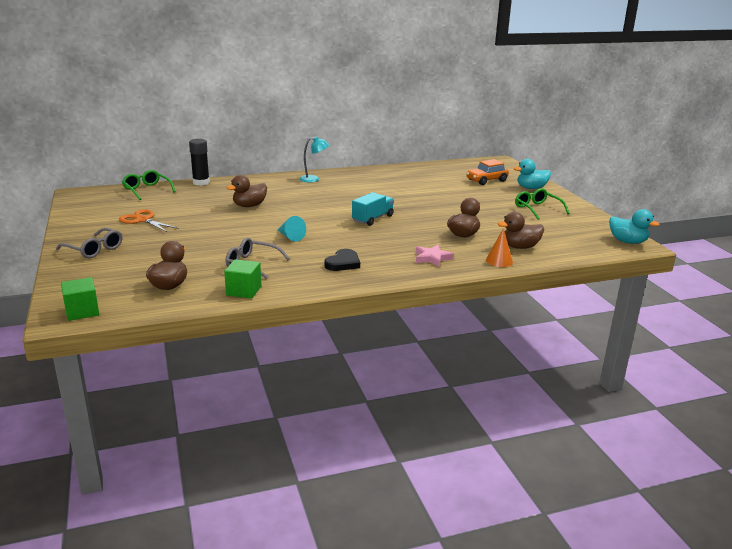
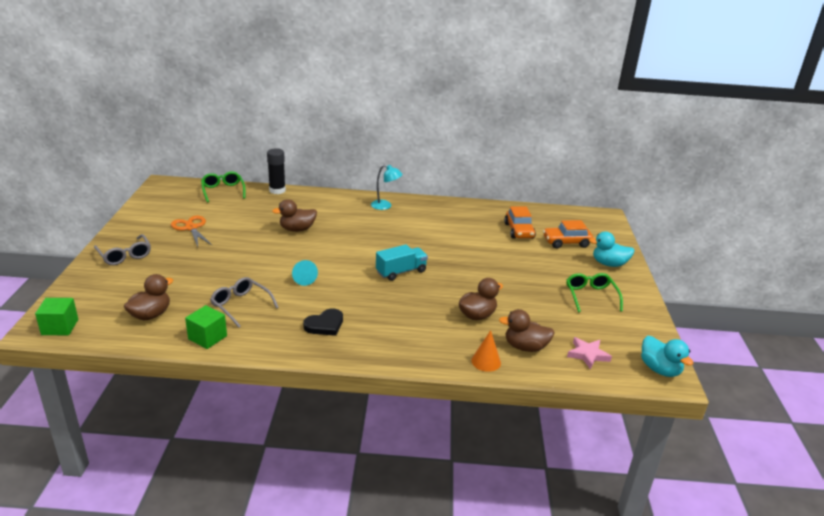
camera: 20 degrees right, 5 degrees up
pink star [416,245,454,267] -> pink star moved to [567,337,612,370]
none -> orange car [504,206,536,239]

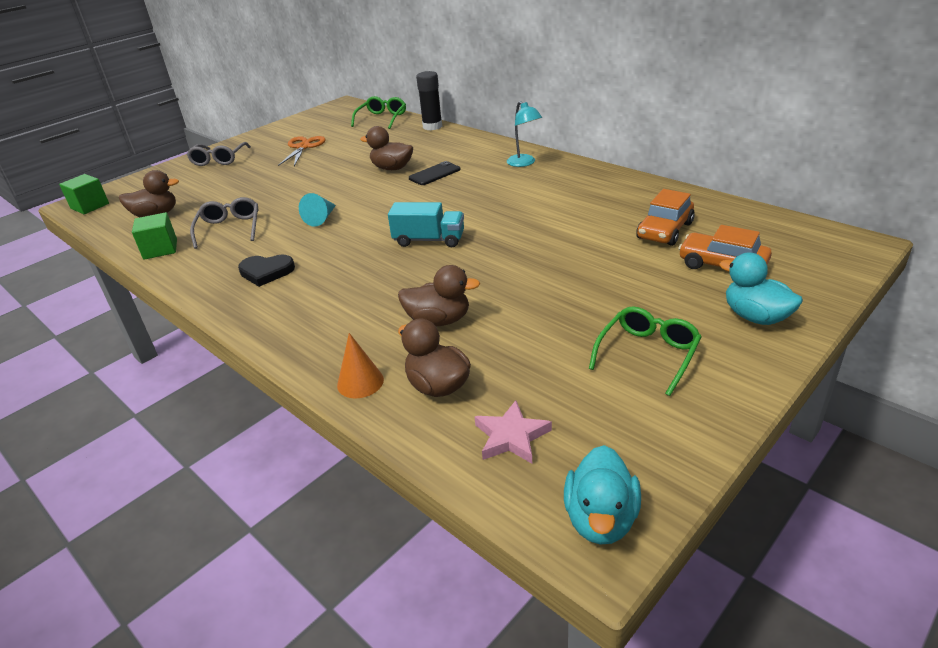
camera: 45 degrees right, 5 degrees up
none -> black phone [409,161,461,185]

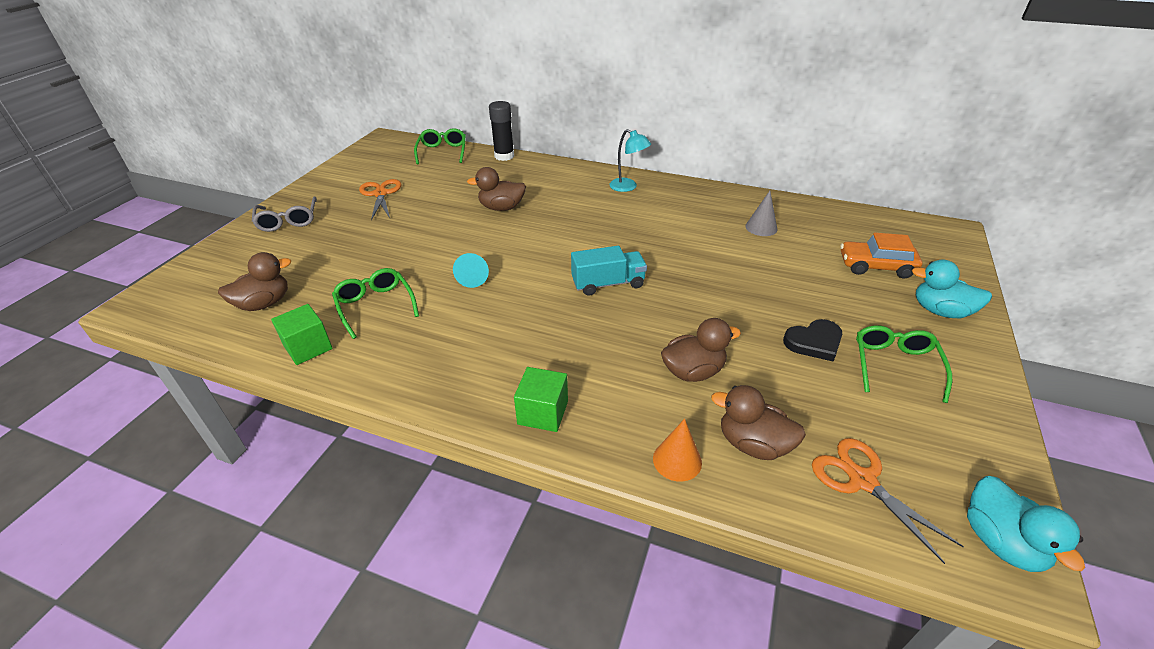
camera: 25 degrees left, 5 degrees up
green cube [59,174,109,214] -> green cube moved to [514,367,568,432]
grey glasses [190,197,258,249] -> green glasses [332,268,419,339]
black heart [238,255,295,287] -> black heart moved to [783,319,842,361]
black phone [409,161,461,185] -> none
pink star [474,400,552,464] -> orange scissors [812,438,964,564]
orange car [636,189,695,246] -> none
none -> grey cone [745,191,777,236]

